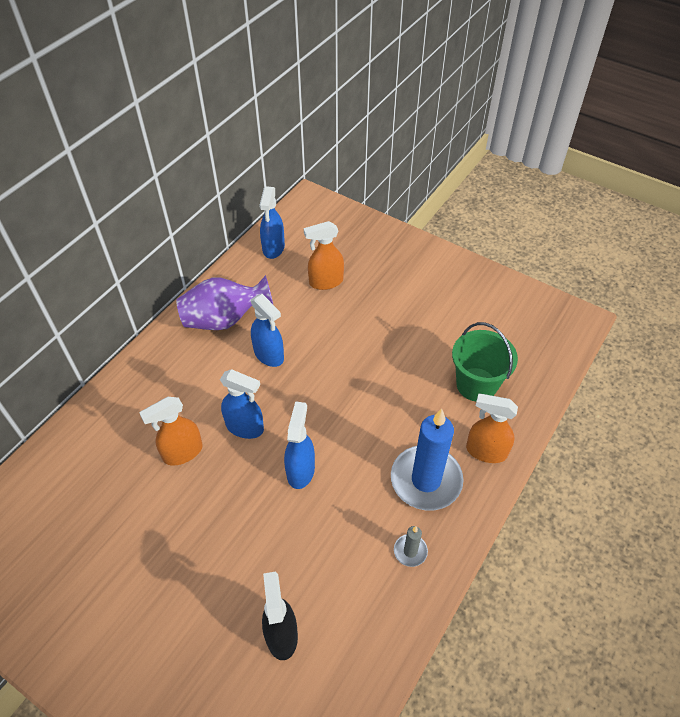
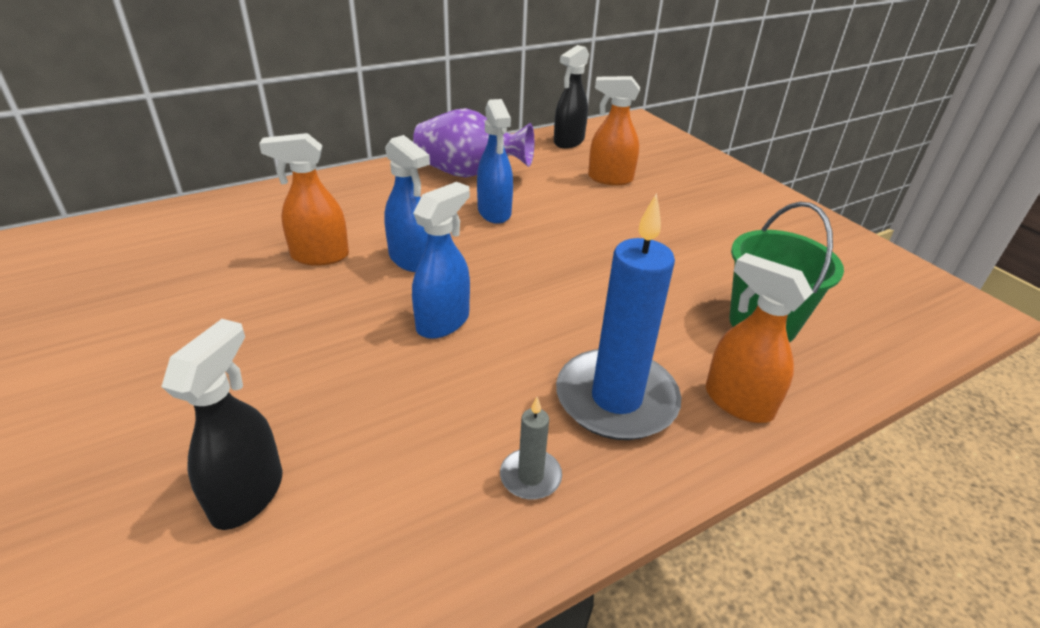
camera: 25 degrees right, 15 degrees down
blue spray bottle [259,186,285,259] -> black spray bottle [554,45,589,148]

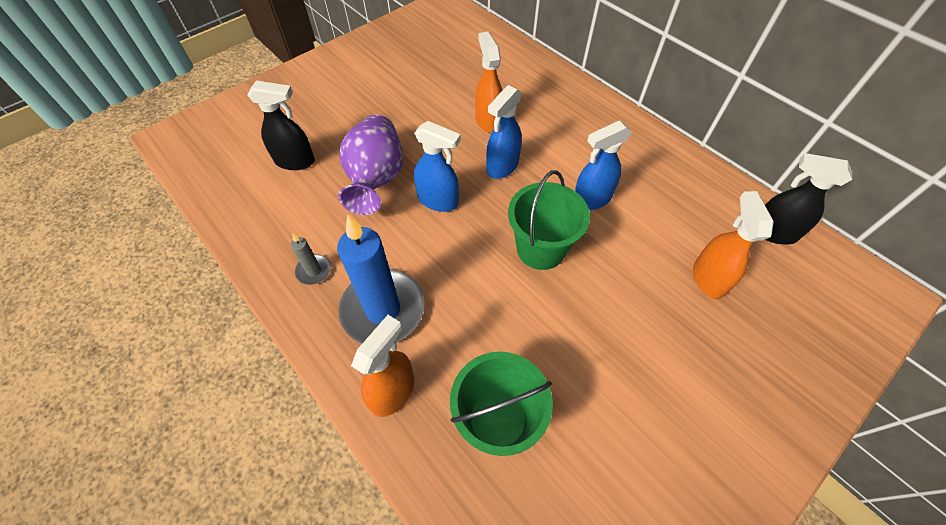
camera: 80 degrees right, 20 degrees up
purple vase [413,108,534,177] -> purple vase moved to [338,115,403,215]
none -> green bucket [508,170,590,270]

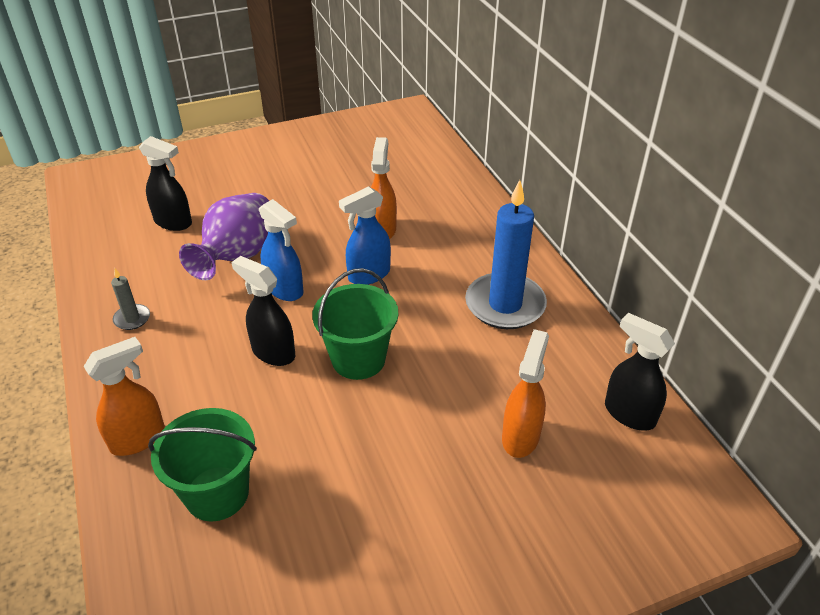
camera: 20 degrees right, 15 degrees down
blue candle [337,215,425,344] -> blue candle moved to [465,180,547,329]
blue spray bottle [575,120,632,210] -> none
none -> black spray bottle [231,256,295,366]

